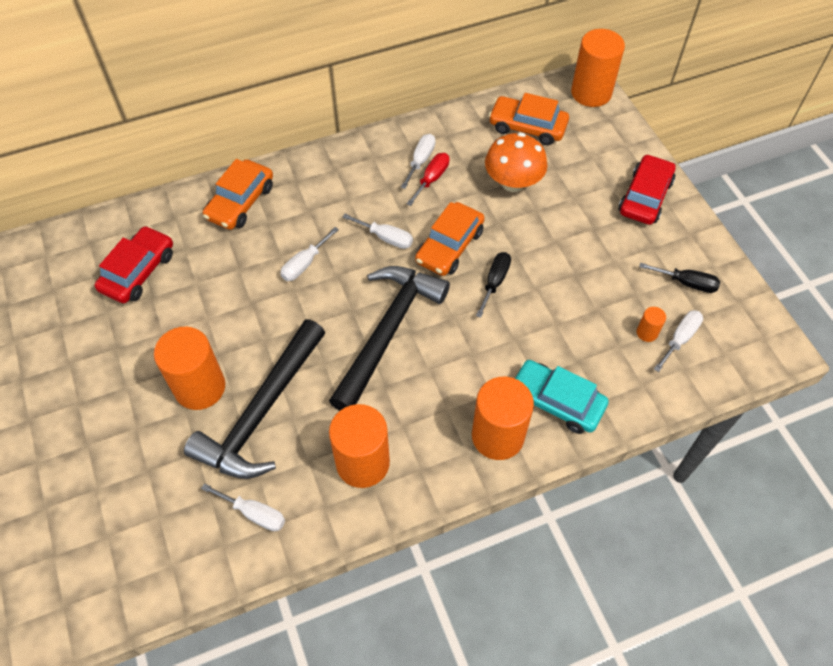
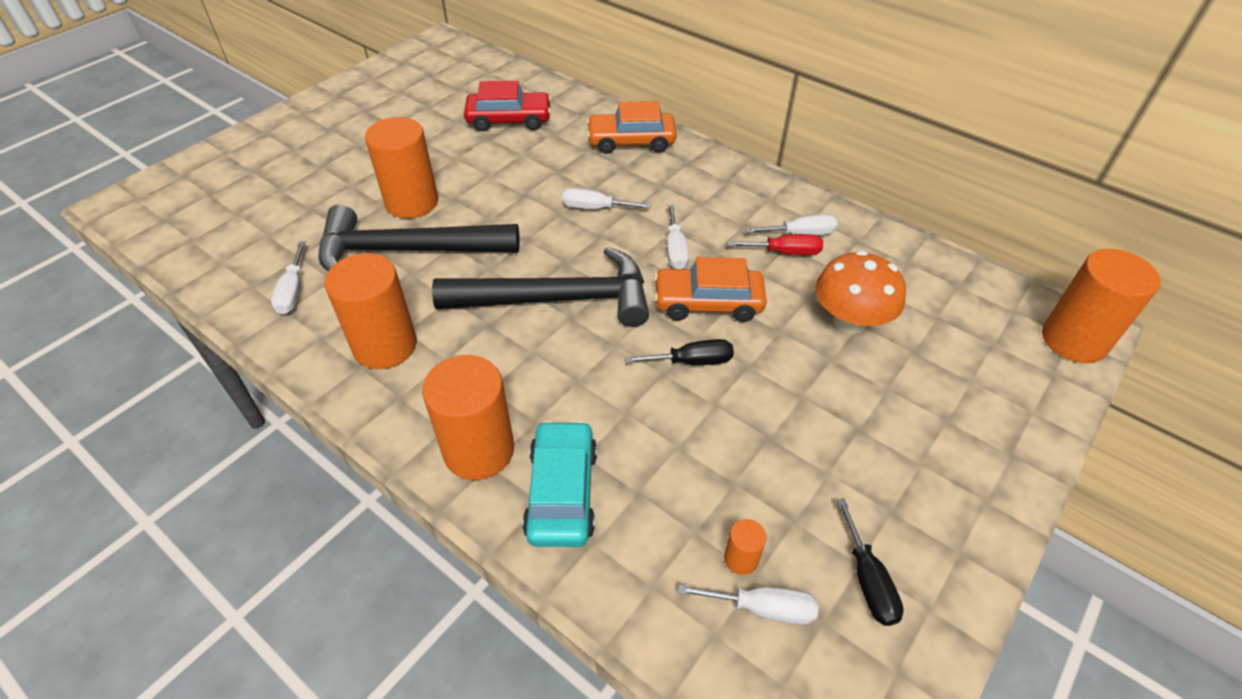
camera: 60 degrees right, 10 degrees down
orange car [489,93,569,145] -> none
red car [619,154,676,225] -> none

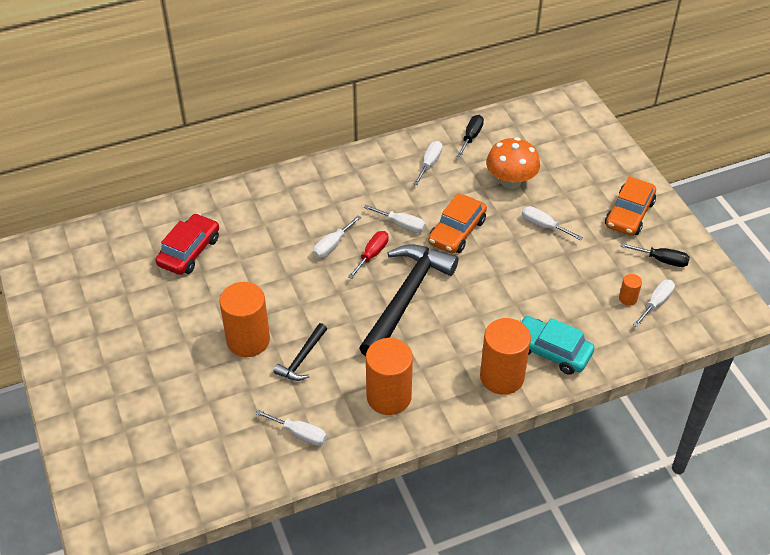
camera: 60 degrees left, 0 degrees up
black hammer [318,205,520,271] -> black hammer [273,323,327,381], size x0.47
orange car [586,101,677,154] -> orange car moved to [605,176,656,236]
black screwdriver [625,339,734,365] -> black screwdriver moved to [457,115,484,157]
red screwdriver [727,234,823,255] -> red screwdriver moved to [348,231,389,279]
orange cylinder [1042,249,1160,363] -> none
none -> white screwdriver [522,206,583,240]

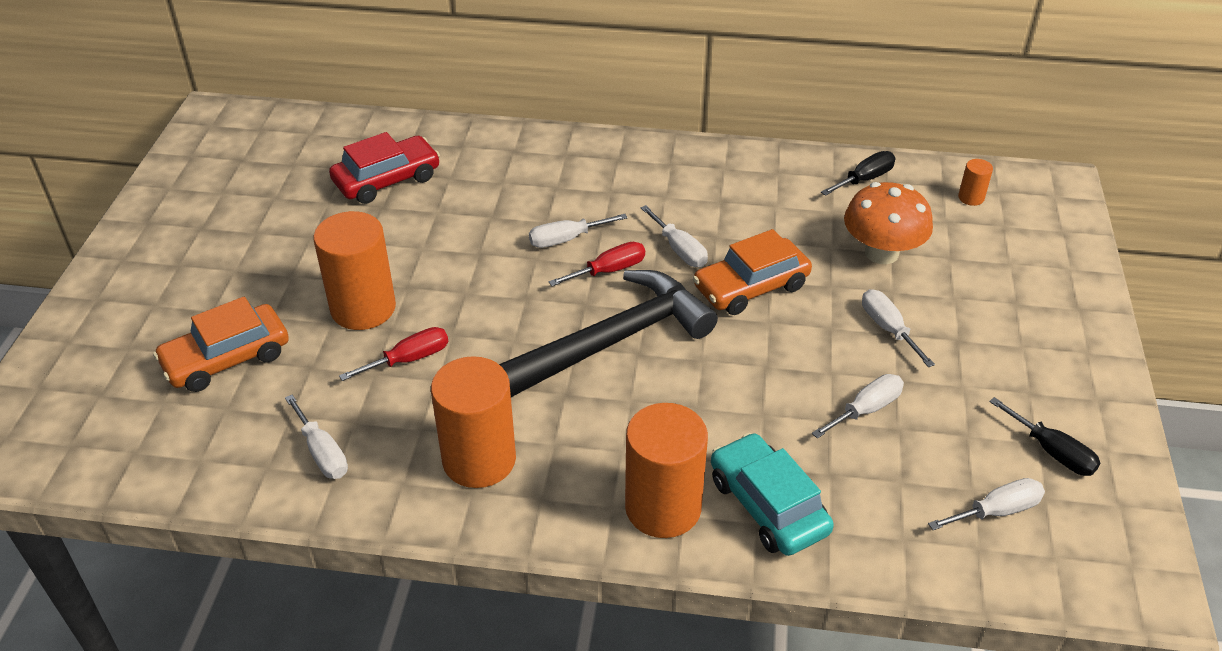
camera: 30 degrees right, 5 degrees down
black hammer [273,323,327,381] -> red screwdriver [339,327,448,381]
white screwdriver [414,141,443,185] -> white screwdriver moved to [812,374,904,439]
orange car [605,176,656,236] -> orange car moved to [153,297,289,392]
orange cylinder [619,274,642,306] -> orange cylinder moved to [958,159,993,206]

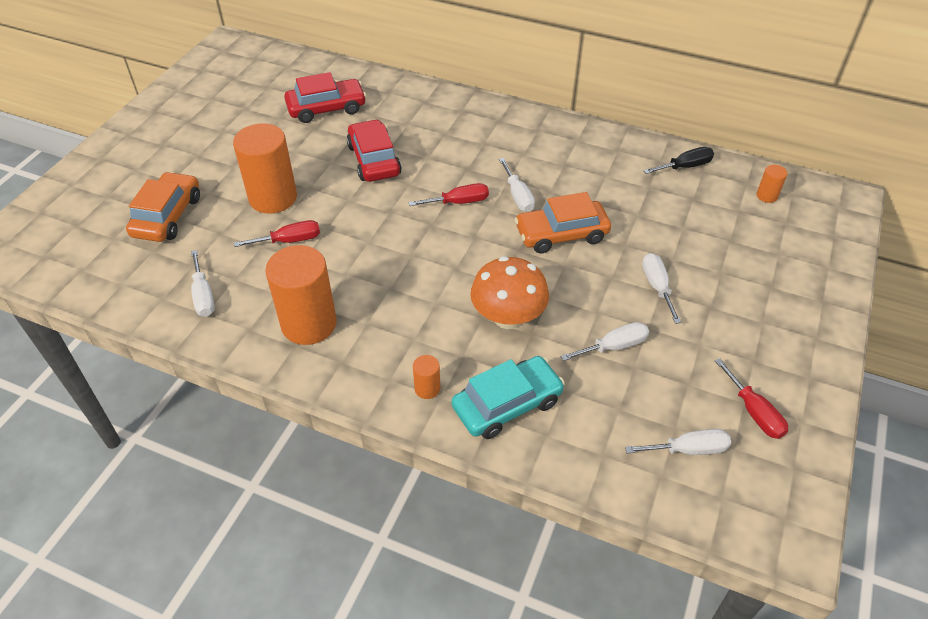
camera: 15 degrees right, 5 degrees up
orange car [153,297,289,392] -> orange car turned 120 degrees clockwise [126,172,200,242]
black hammer [499,270,718,397] -> none
white screwdriver [529,214,628,248] -> none
orange cylinder [625,403,708,538] -> orange cylinder [413,355,440,399], size x0.44
turquoise car [711,433,834,556] -> turquoise car turned 75 degrees clockwise [451,356,565,439]
orange mushroom [844,182,933,264] -> orange mushroom moved to [470,256,549,329]
black screwdriver [989,397,1100,476] -> red screwdriver [715,358,788,439]
none -> red car [347,119,402,182]

